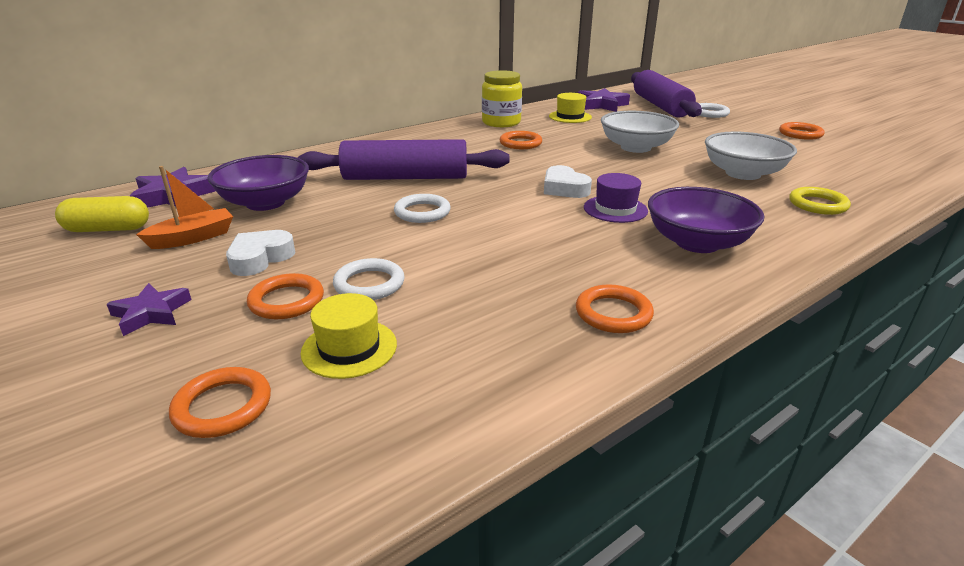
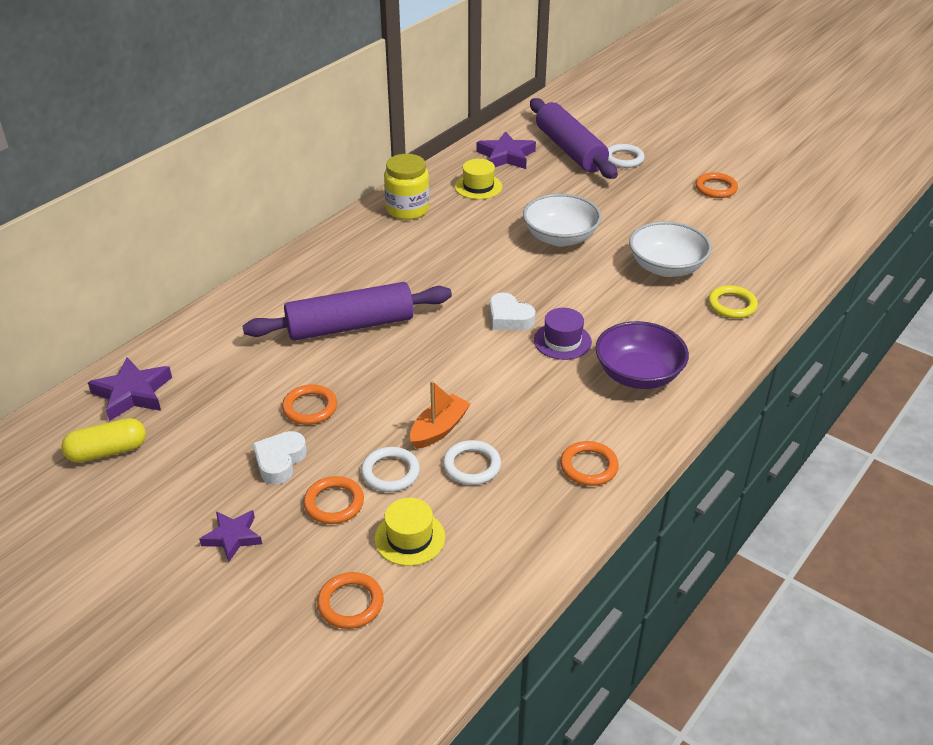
camera: 15 degrees left, 10 degrees up
orange boat [136,166,233,249] -> orange boat moved to [410,380,471,449]
purple bowl [208,155,309,211] -> none
white ring [394,194,451,223] -> white ring moved to [443,440,501,485]
orange ring [500,131,542,149] -> orange ring moved to [282,384,337,425]

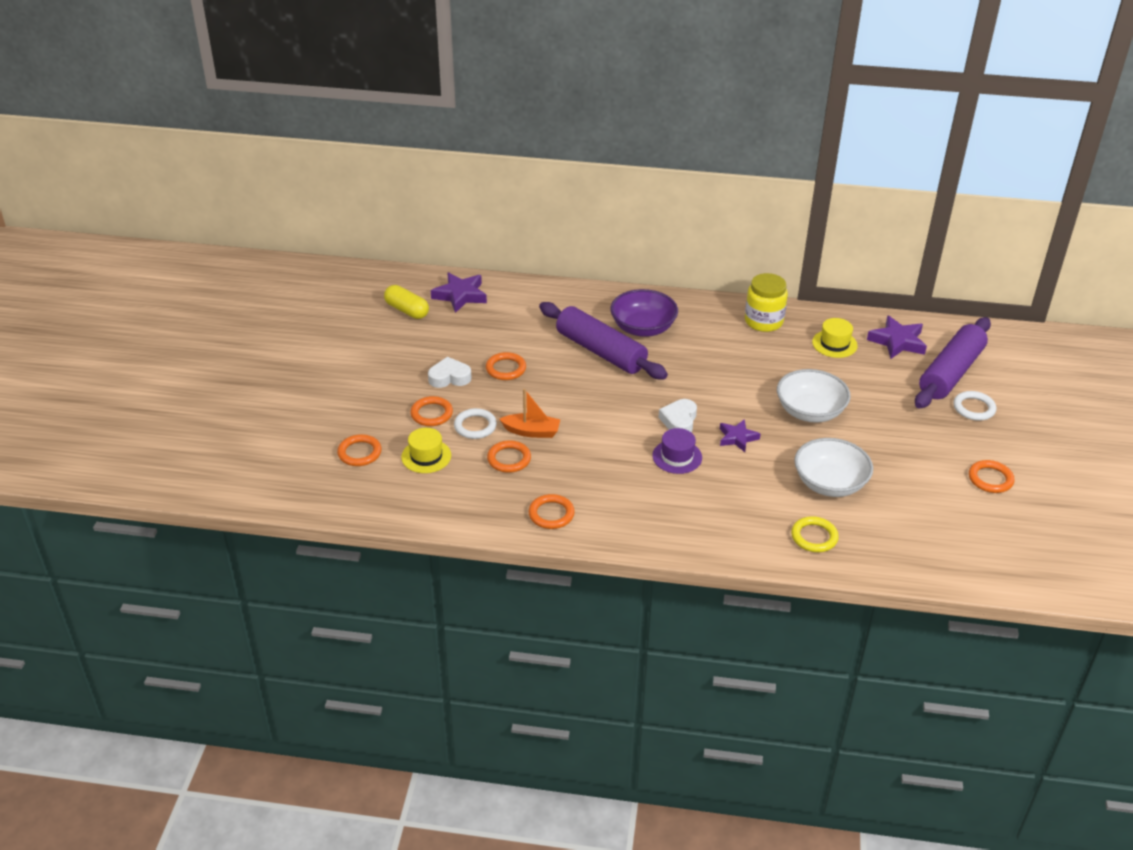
camera: 60 degrees right, 0 degrees up
purple star [199,510,262,562] -> purple star moved to [720,419,760,452]
white ring [443,440,501,485] -> orange ring [487,440,531,473]
purple bowl [595,321,689,389] -> purple bowl moved to [610,289,678,337]

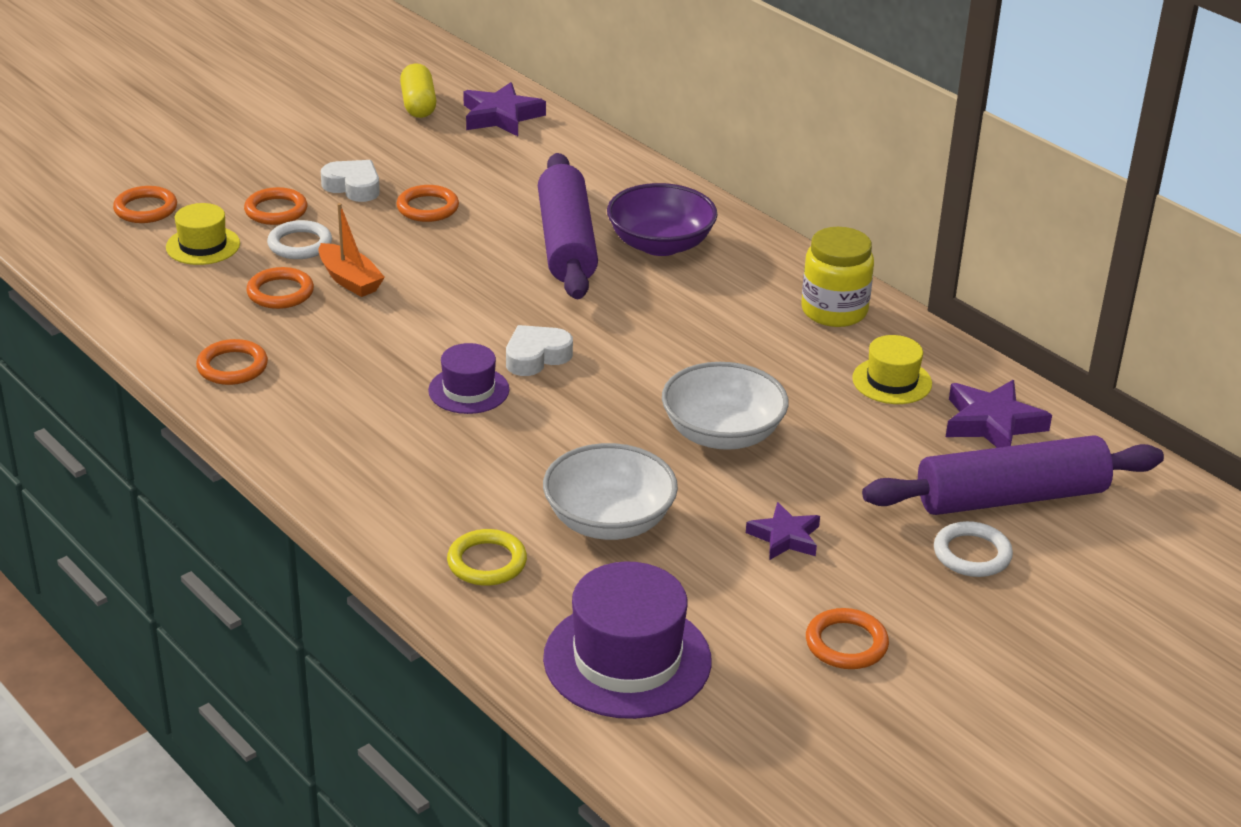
camera: 40 degrees right, 5 degrees down
purple star [720,419,760,452] -> purple star moved to [746,502,820,560]
none -> purple hat [543,561,712,719]

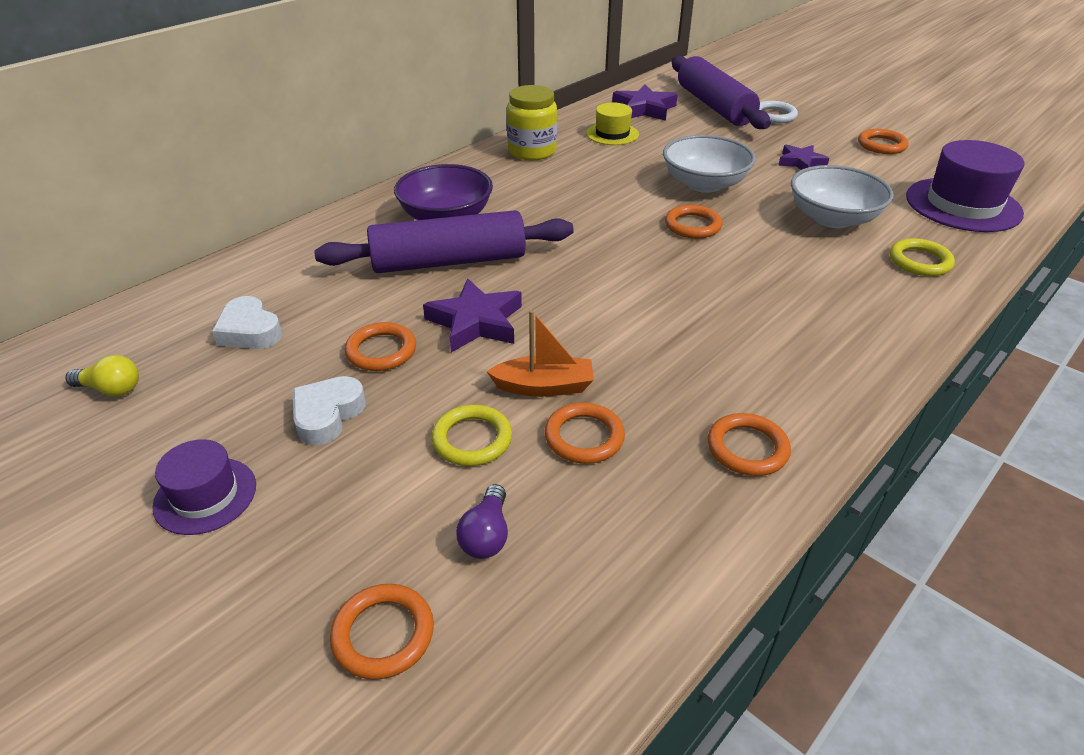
camera: 95 degrees left, 5 degrees up
yellow hat [166,203,240,265] -> purple light bulb [456,484,508,559]
orange ring [244,187,307,225] -> orange ring moved to [665,205,722,239]
white ring [267,220,332,259] -> yellow ring [431,405,512,466]
orange boat [318,203,385,297] -> orange boat turned 45 degrees clockwise [486,310,594,397]
yellow capsule [400,63,437,118] -> yellow light bulb [65,355,139,397]
purple hat [428,343,510,414] -> purple hat moved to [152,439,256,535]
purple star [463,82,546,136] -> purple star moved to [423,278,522,352]
white heart [506,325,573,376] -> white heart moved to [212,296,282,349]

